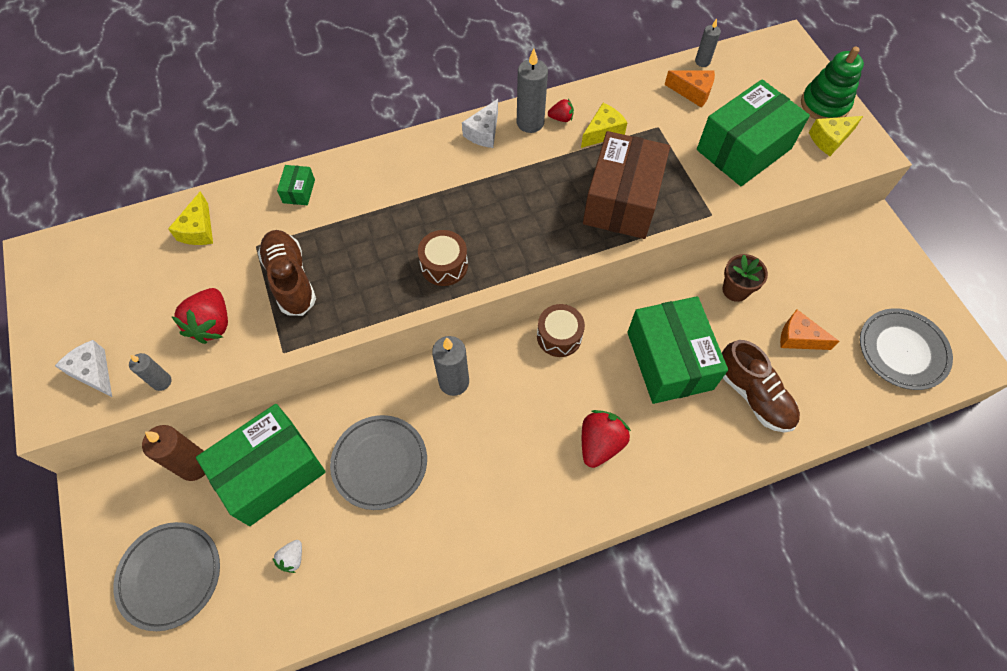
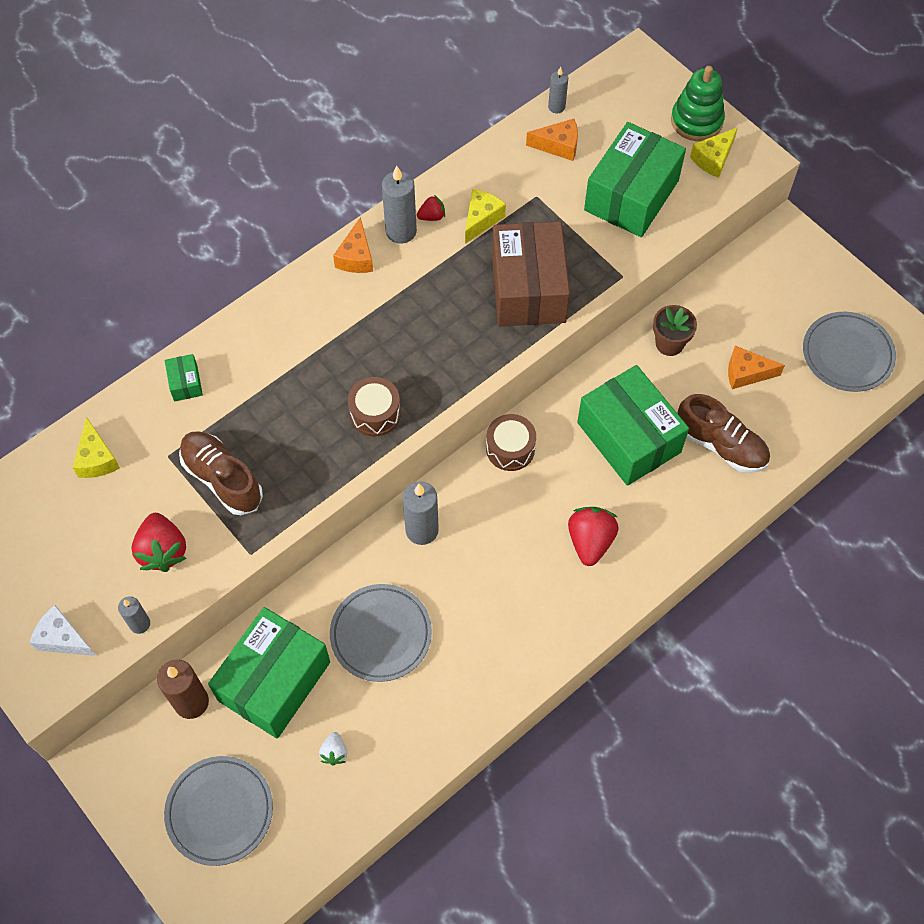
camera: 20 degrees left, 0 degrees up
white cheese [462,99,498,148] -> orange cheese [333,217,373,273]

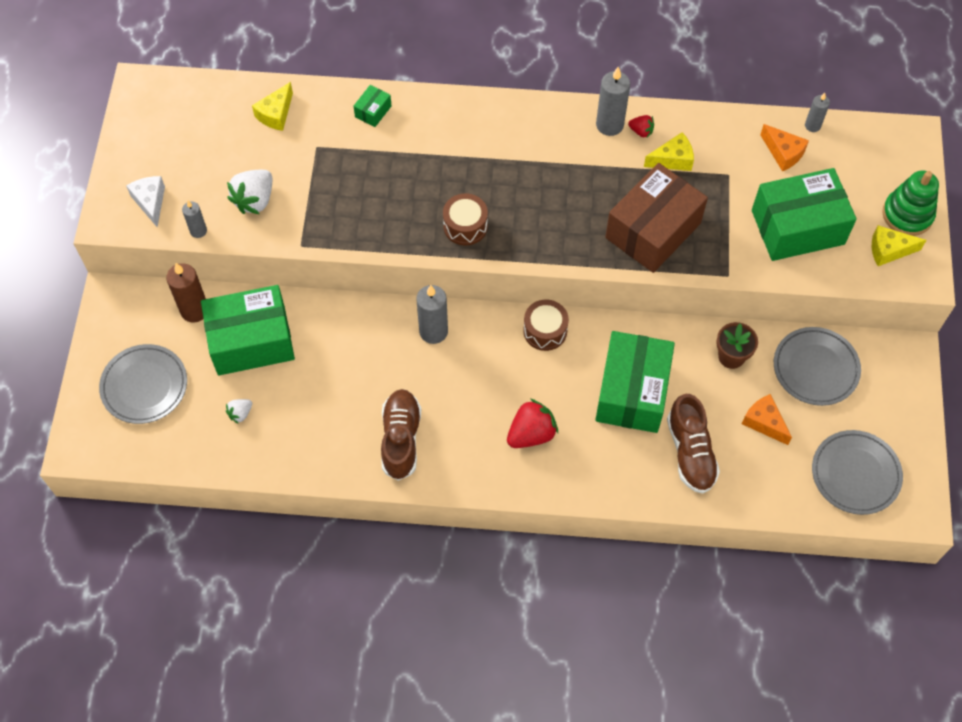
camera: 45 degrees right, 0 degrees up
red strawberry [131,513,186,572] -> white strawberry [227,170,272,214]
brown shoe [179,431,263,515] -> brown shoe moved to [381,389,421,481]
grey plate [330,584,432,682] -> grey plate moved to [774,327,861,406]
orange cheese [333,217,373,273] -> none

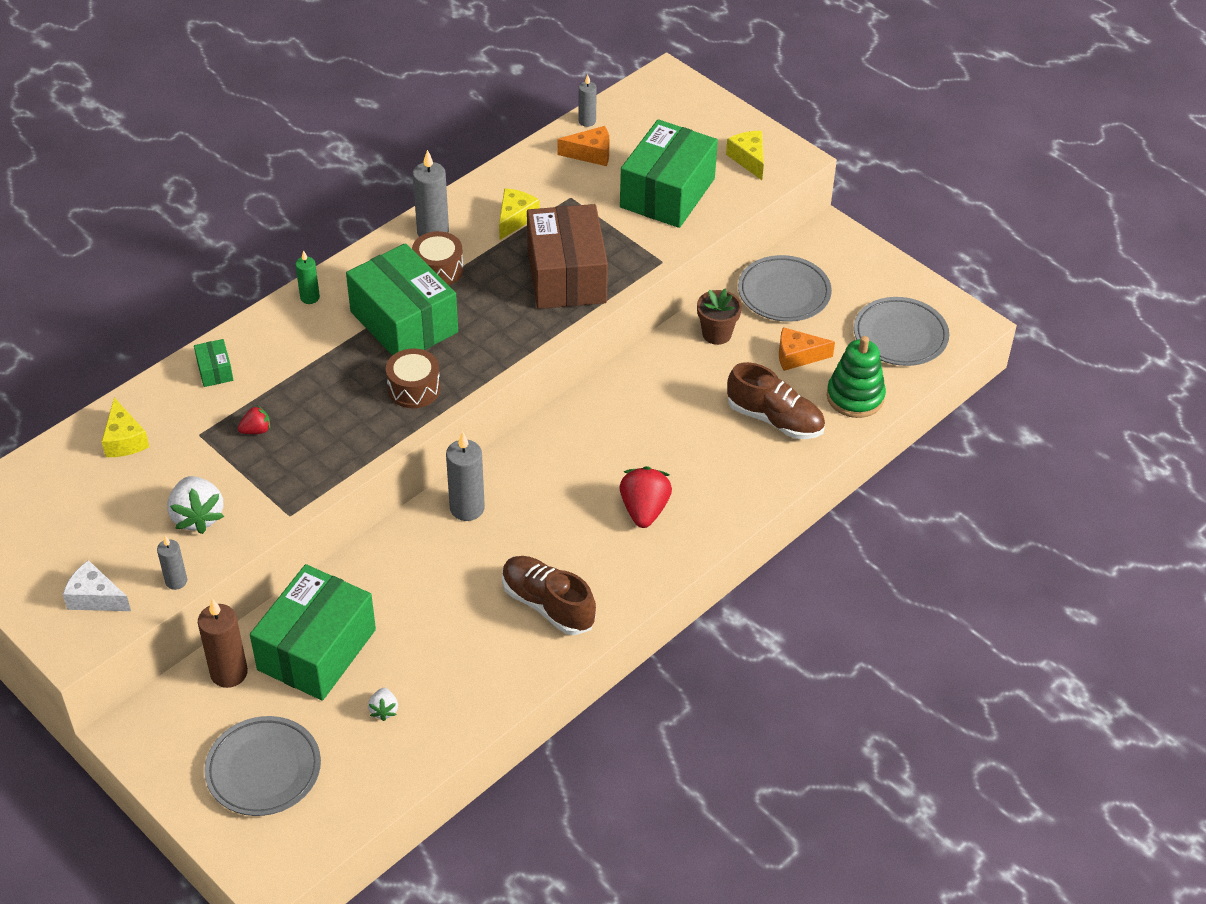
camera: 50 degrees left, 15 degrees down
brown drum [523,300,569,351] -> brown drum moved to [412,231,463,285]
green box [595,331,675,433] -> green box moved to [346,243,458,356]
red strawberry [628,115,654,138] -> red strawberry moved to [238,405,270,434]
yellow cheese [872,225,926,266] -> yellow cheese turned 120 degrees clockwise [726,131,764,180]
green stacking toy [882,171,939,236] -> green stacking toy moved to [827,336,886,418]
none -> green candle [296,250,320,304]

